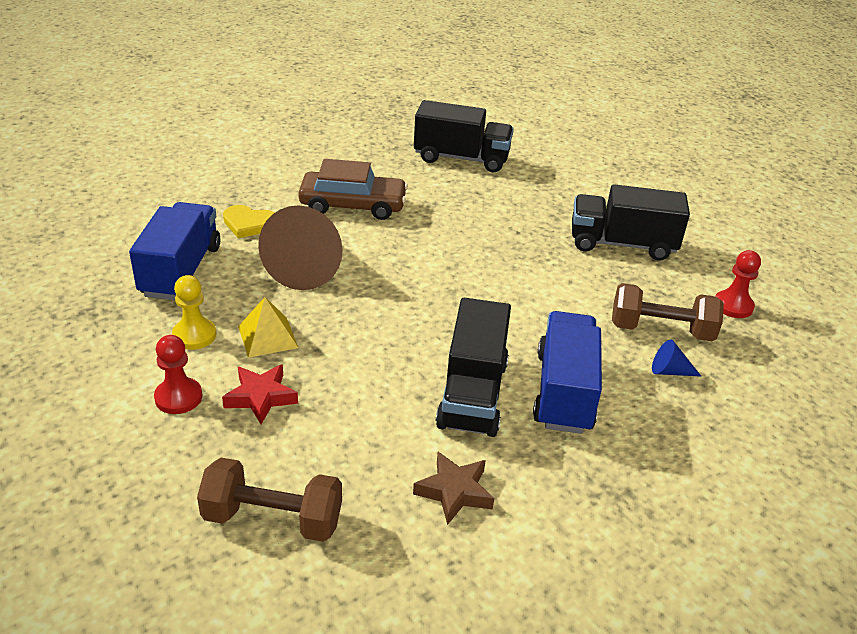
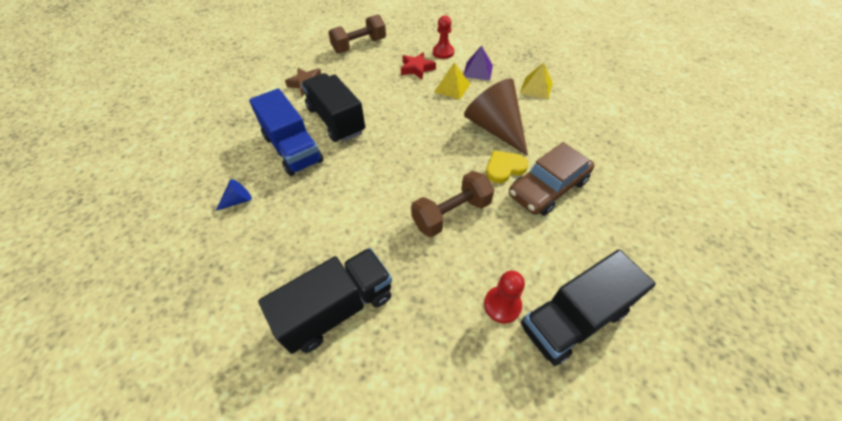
camera: 140 degrees right, 15 degrees up
blue truck [129,202,220,300] -> yellow pyramid [520,63,553,99]
yellow pawn [172,275,217,350] -> purple pyramid [464,45,493,81]
yellow heart [223,205,274,238] -> yellow heart moved to [486,150,529,183]
brown dumbbell [612,283,724,341] -> brown dumbbell moved to [411,171,495,237]
red pawn [715,250,761,318] -> red pawn moved to [484,271,525,323]

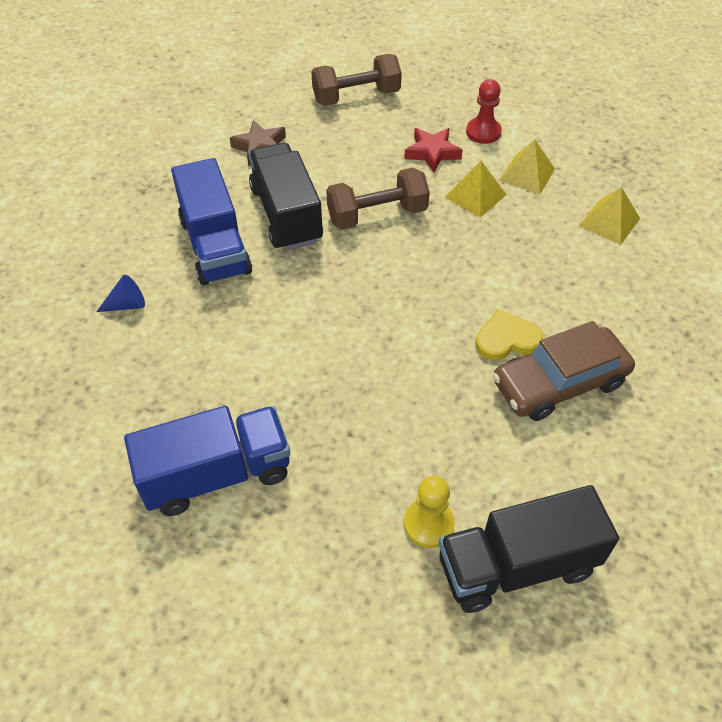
camera: 15 degrees right, 0 degrees up
black truck [258,248,392,354] -> blue truck [124,406,290,516]
brown dumbbell [411,171,495,237] -> brown dumbbell moved to [326,168,430,230]
purple pyramid [464,45,493,81] -> yellow pyramid [499,139,555,194]
brown cone [464,78,528,156] -> none
red pawn [484,271,525,323] -> yellow pawn [404,476,455,548]

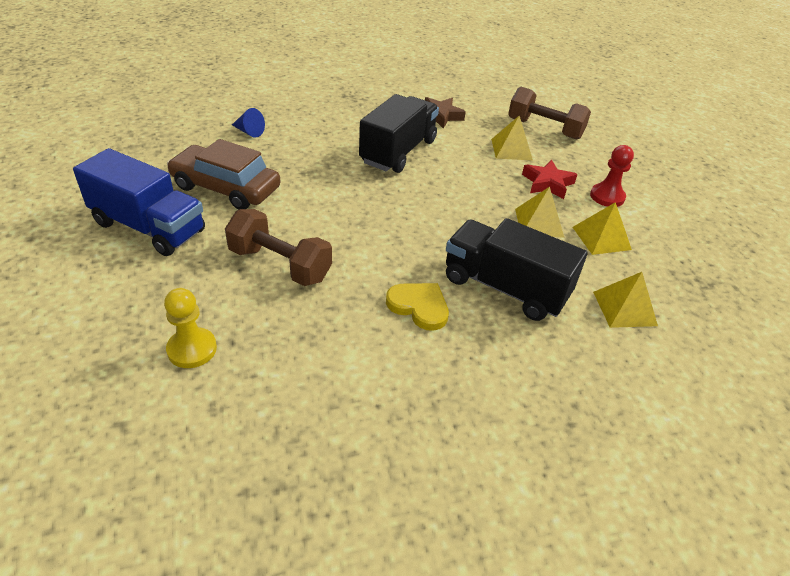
camera: 45 degrees right, 10 degrees down
blue truck [171,158,252,286] -> none
brown dumbbell [326,168,430,230] -> brown dumbbell moved to [225,209,332,286]
black truck [439,485,619,613] -> black truck moved to [446,218,588,321]
brown car [493,321,635,421] -> brown car moved to [167,139,281,209]
none -> yellow pyramid [491,116,533,160]

